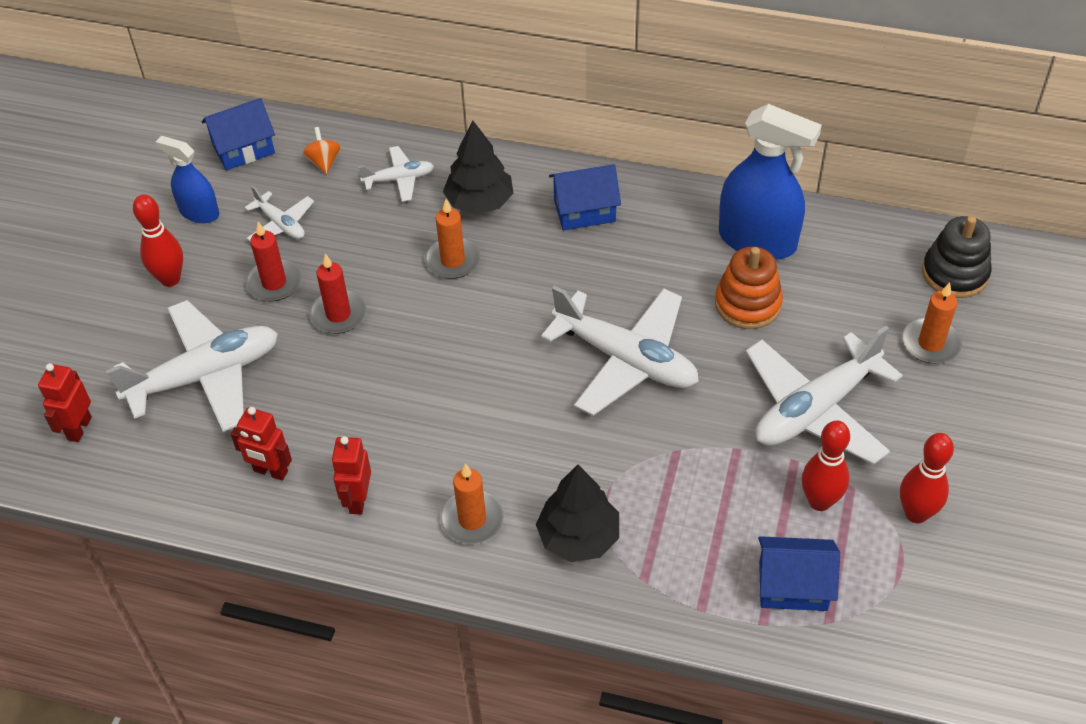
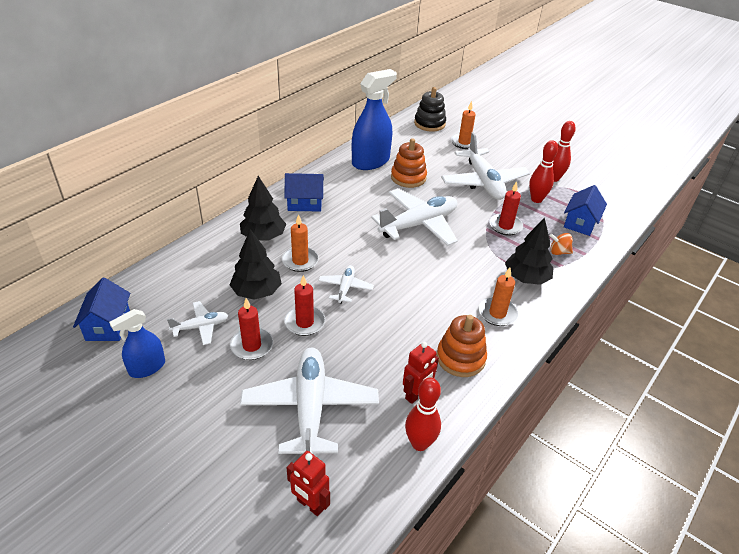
camera: 70 degrees left, 10 degrees down
red bowling pin [133,195,183,287] -> red bowling pin moved to [405,377,441,451]
orange spinning top [302,127,340,174] -> orange spinning top moved to [550,233,573,255]
red robot [331,436,371,514] -> orange stacking toy [437,315,487,377]
white plane [358,146,434,202] -> white plane moved to [318,265,374,304]
blue house [549,164,621,230] -> blue house turned 75 degrees clockwise [284,173,324,212]
none -> black tree [230,229,282,300]
none -> red candle [489,181,523,235]

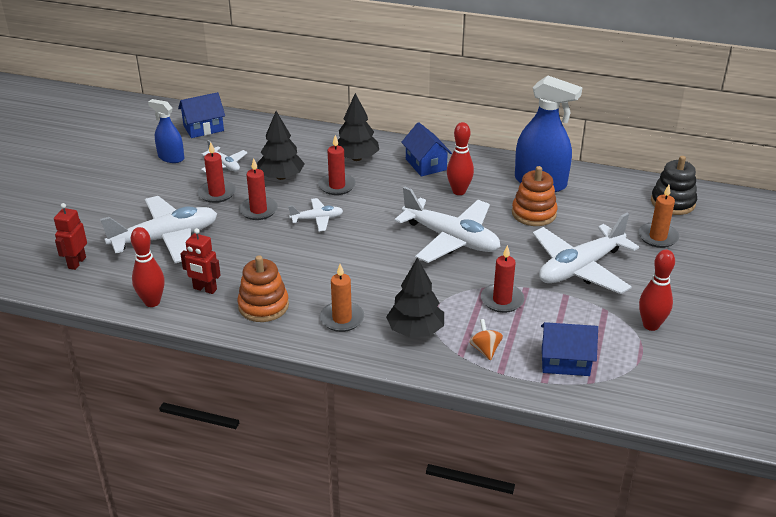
camera: 70 degrees right, 5 degrees down
orange candle [282,214,319,272] -> red candle [318,135,356,195]
red bowling pin [529,140,558,203] -> red bowling pin moved to [447,122,474,195]

